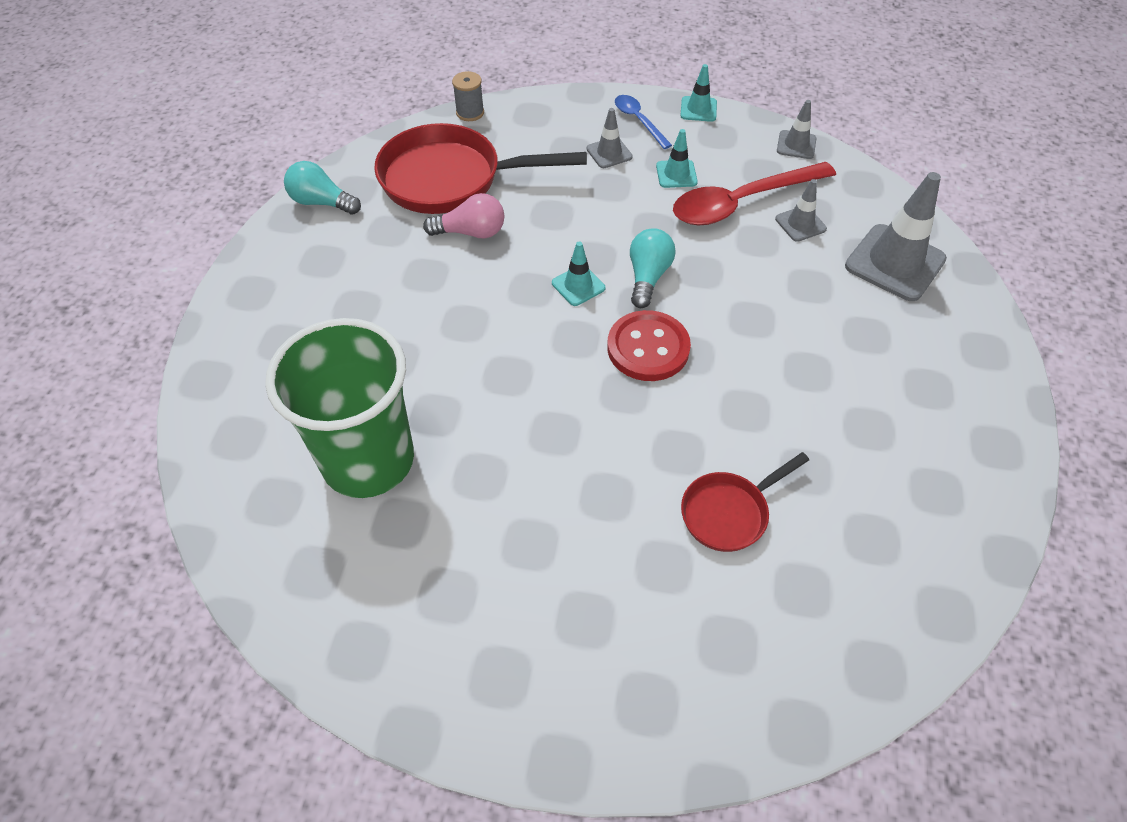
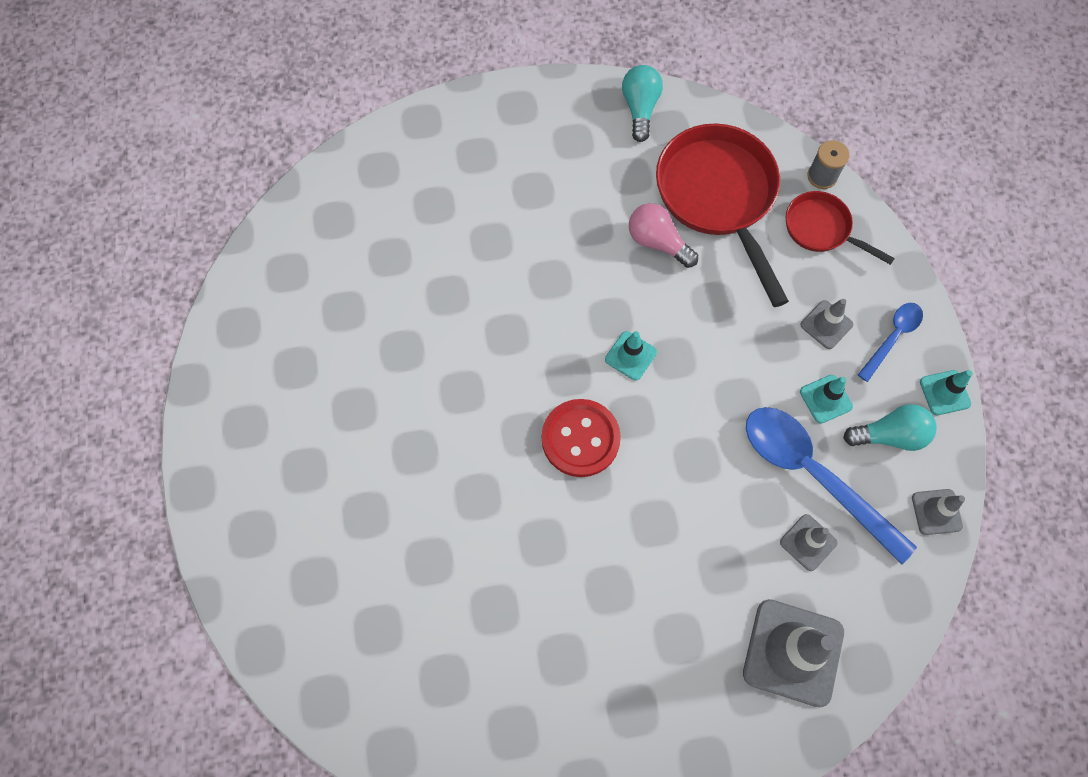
camera: 70 degrees right, 15 degrees up
green cup [265,318,414,498] -> none
pink light bulb [423,193,504,238] -> pink light bulb turned 150 degrees clockwise [629,203,698,268]
turquoise light bulb [630,228,676,308] -> turquoise light bulb moved to [843,404,937,451]
red spoon [673,162,836,225] -> blue spoon [746,407,917,565]
red pan [681,452,809,552] -> red pan moved to [786,191,895,265]

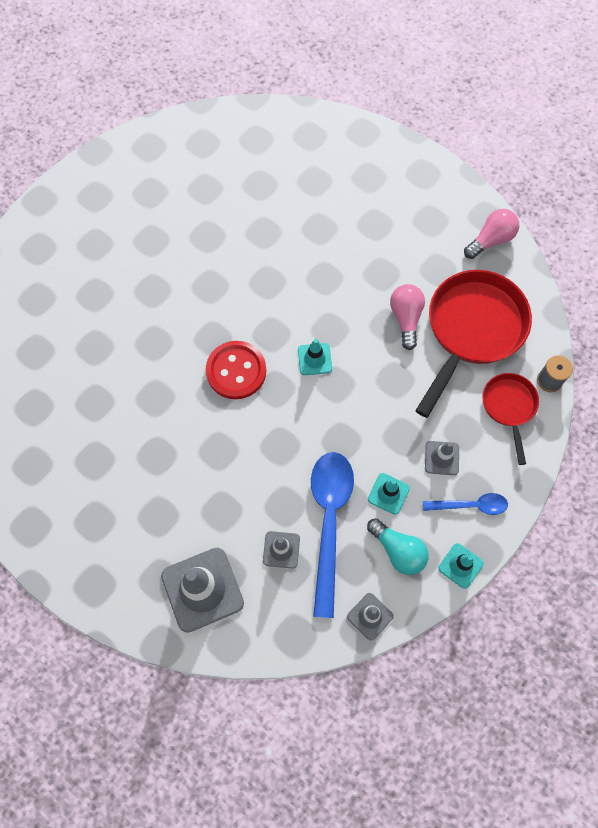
camera: 50 degrees right, 0 degrees up
turquoise light bulb [622,65,663,142] -> pink light bulb [464,209,519,259]

